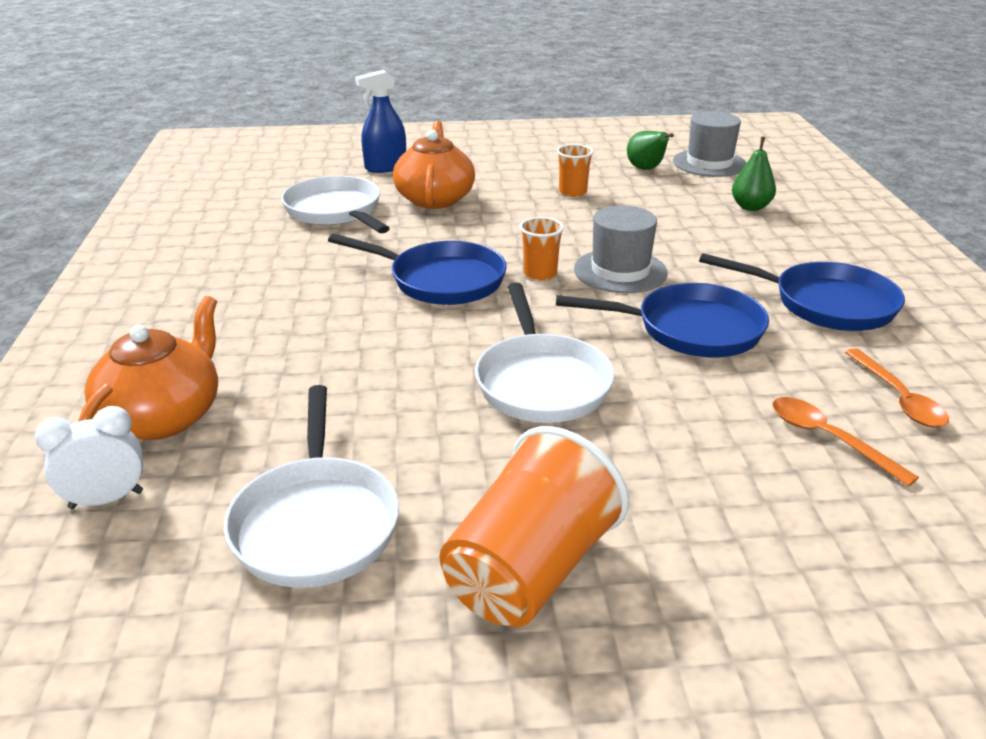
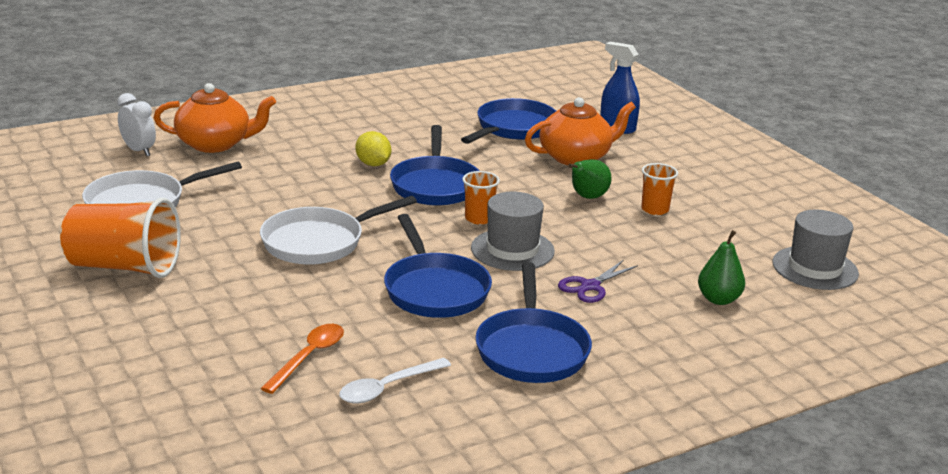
camera: 65 degrees right, 5 degrees down
white pan [281,176,390,233] -> blue pan [461,98,556,144]
green pear [627,131,674,170] -> green pear moved to [568,159,612,199]
orange spoon [845,348,949,427] -> white spoon [339,358,451,403]
none -> yellow lemon [355,131,391,166]
none -> purple scissors [558,260,638,303]

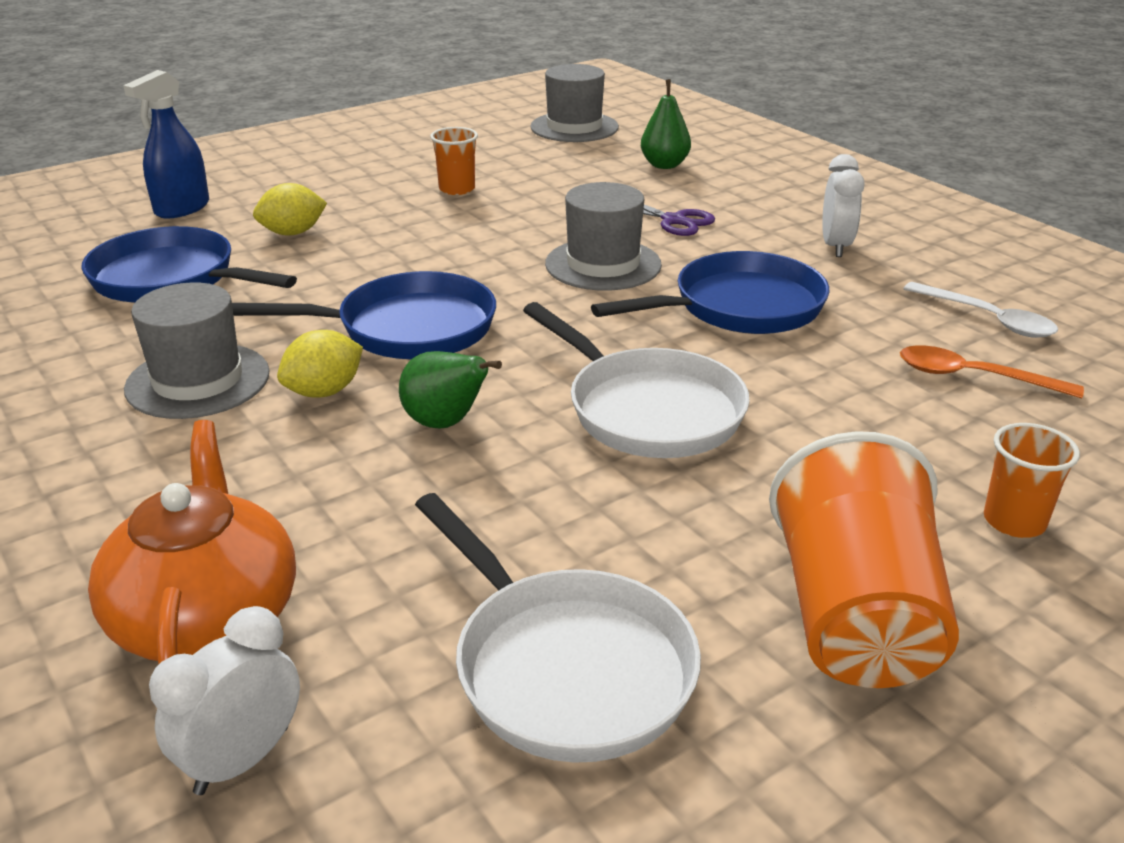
camera: 95 degrees left, 5 degrees up
orange cup [462,171,500,225] -> orange cup moved to [984,423,1080,538]
blue pan [475,262,592,383] -> white clock [822,154,865,257]
orange teapot [525,97,636,165] -> yellow lemon [253,183,327,236]
green pear [568,159,612,199] -> green pear moved to [399,351,502,429]
none -> grey hat [124,282,270,419]

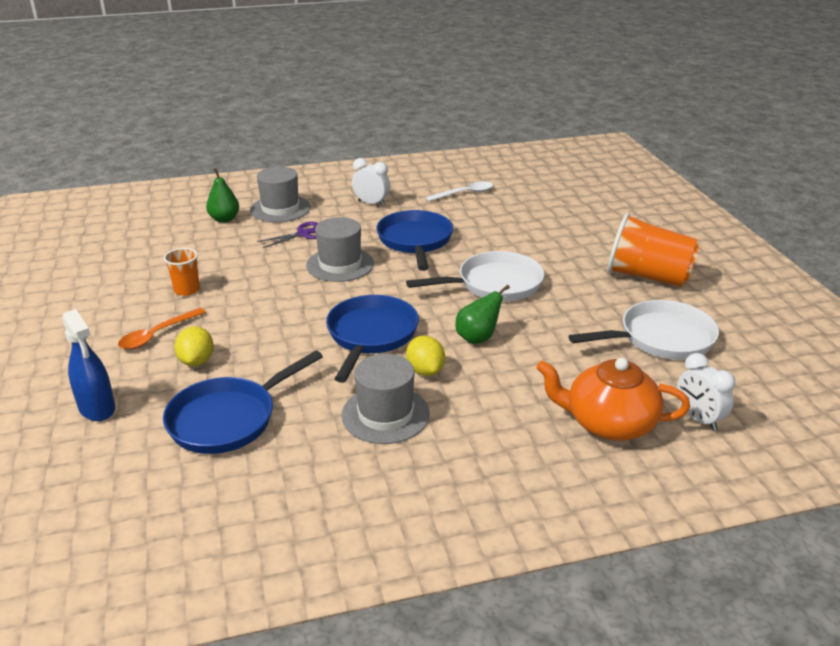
camera: 70 degrees left, 0 degrees up
grey hat [530,64,619,142] -> grey hat moved to [250,167,311,222]
orange spoon [900,345,1084,398] -> orange spoon moved to [118,308,206,350]
orange cup [984,423,1080,538] -> none

